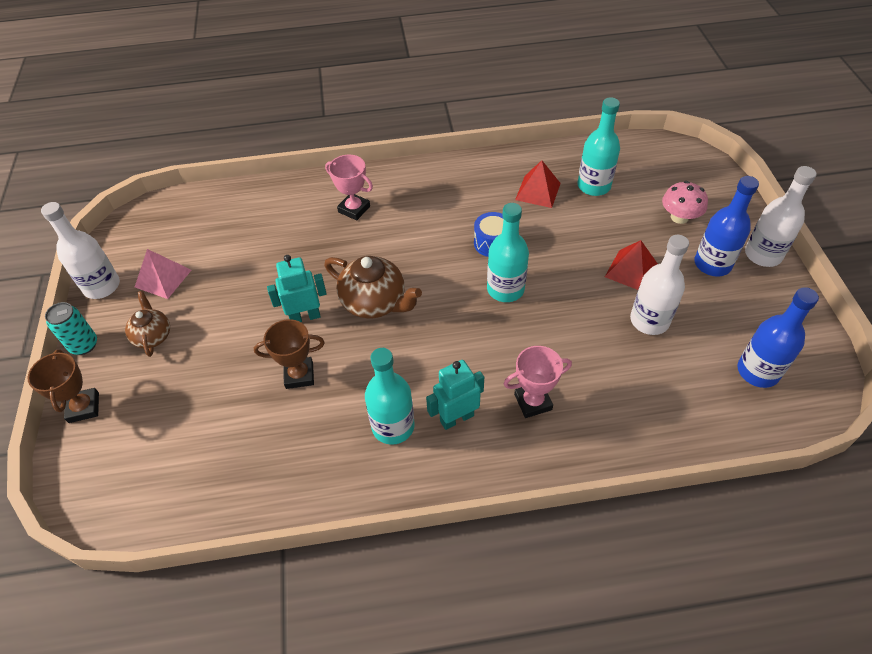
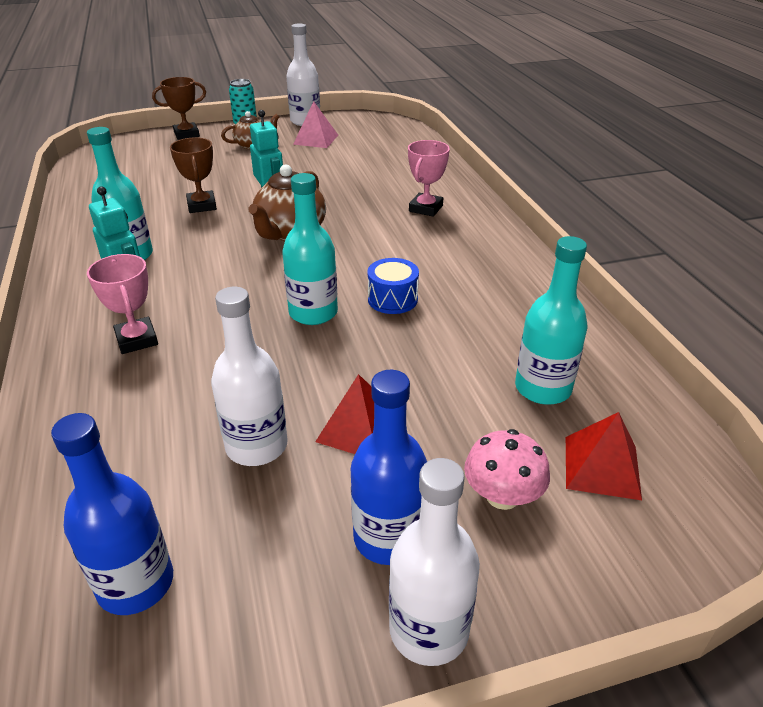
camera: 80 degrees right, 15 degrees down
red pyramid [515,160,561,208] -> red pyramid moved to [566,412,642,500]

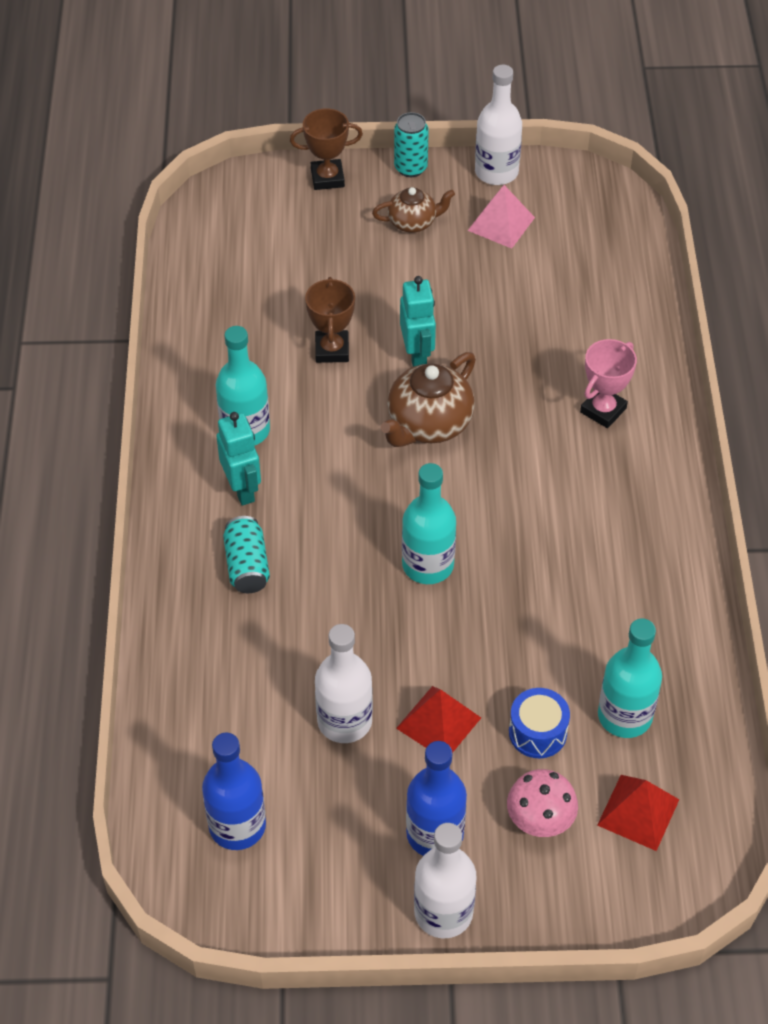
camera: 15 degrees right, 15 degrees up
pink trophy [87,254,158,354] -> turquoise can [223,516,270,593]
blue drum [368,258,419,314] -> blue drum moved to [509,688,570,758]

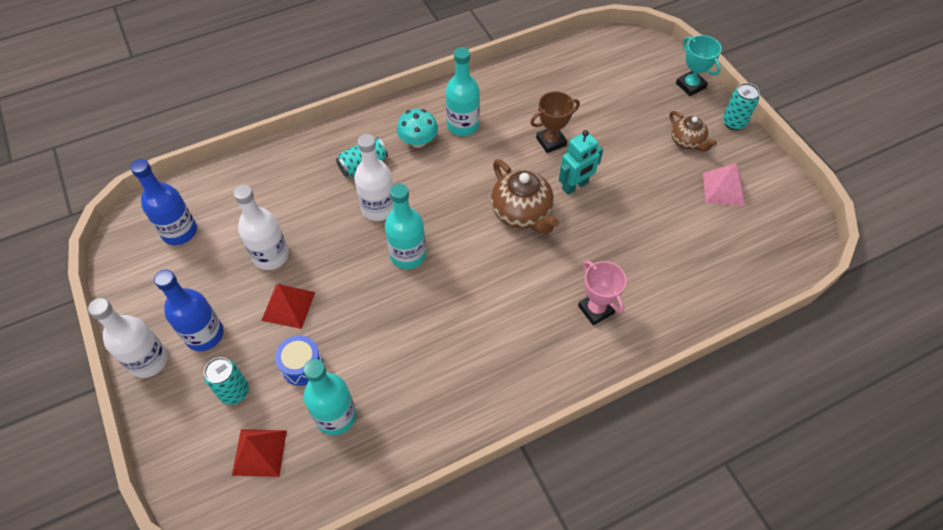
camera: 65 degrees right, 5 degrees up
turquoise robot [217,412,261,505] -> turquoise mushroom [397,109,438,148]
brown trophy [290,108,363,190] -> turquoise trophy [676,35,722,96]
brown teapot [381,352,476,447] -> brown teapot turned 135 degrees counterclockwise [491,159,559,234]
white bottle [475,65,522,185] -> white bottle moved to [354,134,394,221]
pink mushroom [507,769,578,837] -> turquoise can [204,357,249,405]
pink trophy [580,339,637,428] -> pink trophy turned 45 degrees clockwise [578,260,627,325]

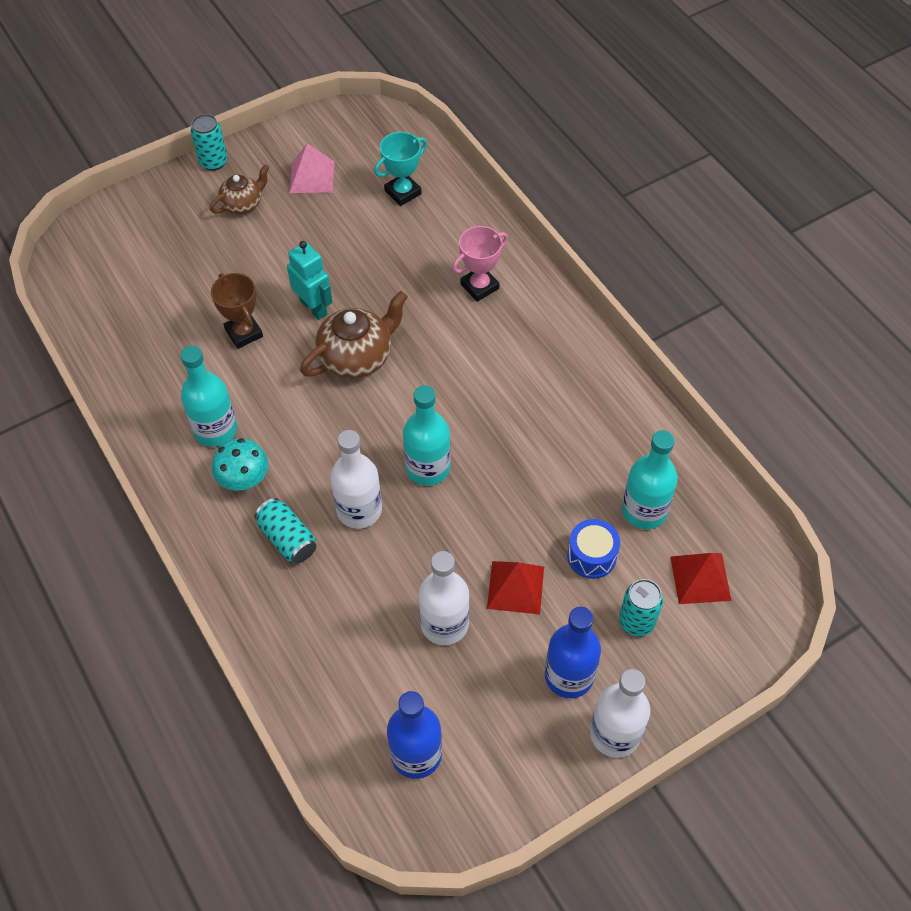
camera: 95 degrees left, 0 degrees up
turquoise trophy [676,35,722,96] -> turquoise trophy moved to [374,132,427,206]

